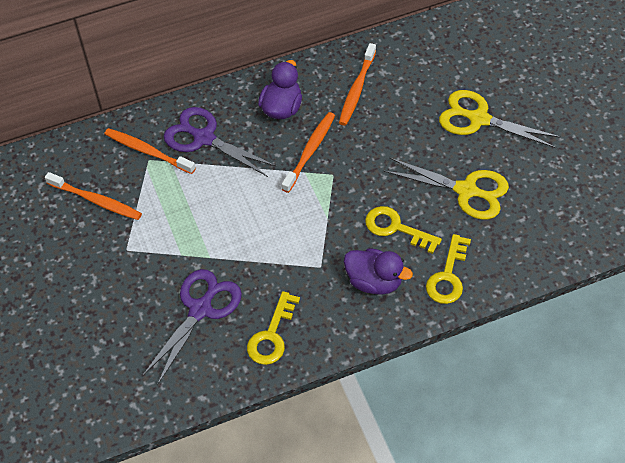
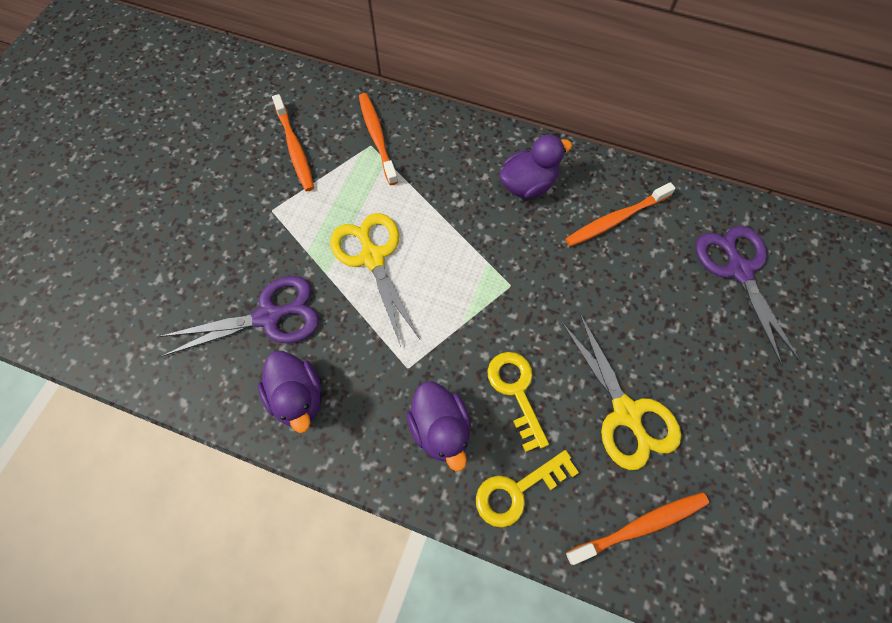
camera: 40 degrees right, 10 degrees up
purple scissors [164,107,277,177] -> purple scissors moved to [696,226,800,366]
yellow key [247,291,300,365] -> purple duck [258,351,322,433]
orange toothbrush [282,112,335,193] -> orange toothbrush moved to [566,492,709,565]
yellow scissors [439,90,561,148] -> yellow scissors moved to [330,213,420,347]

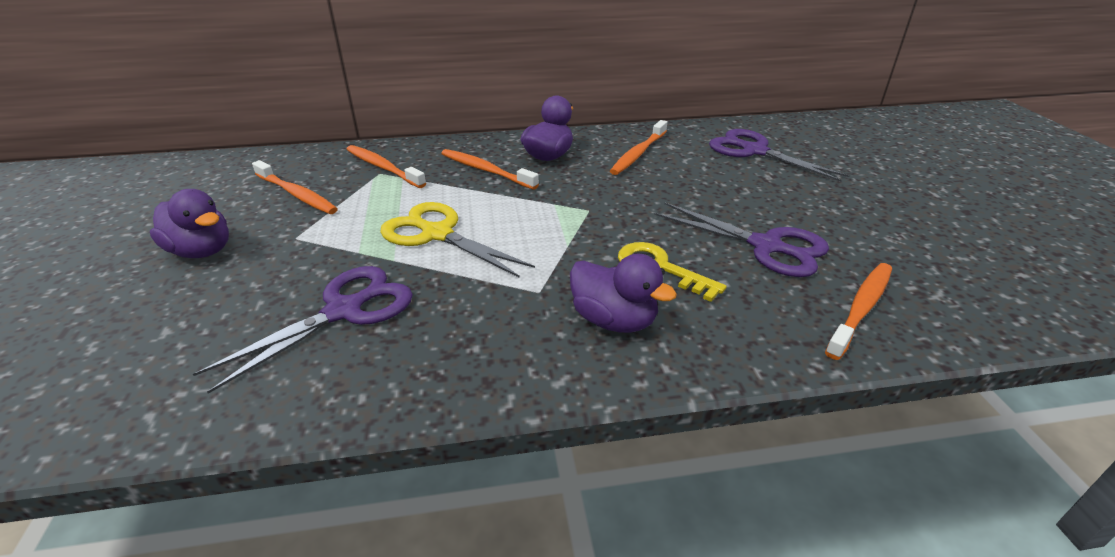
camera: 30 degrees left, 30 degrees down
purple duck [258,351,322,433] -> purple duck moved to [150,189,229,258]
yellow key [476,450,579,528] -> none
yellow scissors [561,313,681,470] -> purple scissors [655,203,829,277]
none -> orange toothbrush [441,149,539,189]

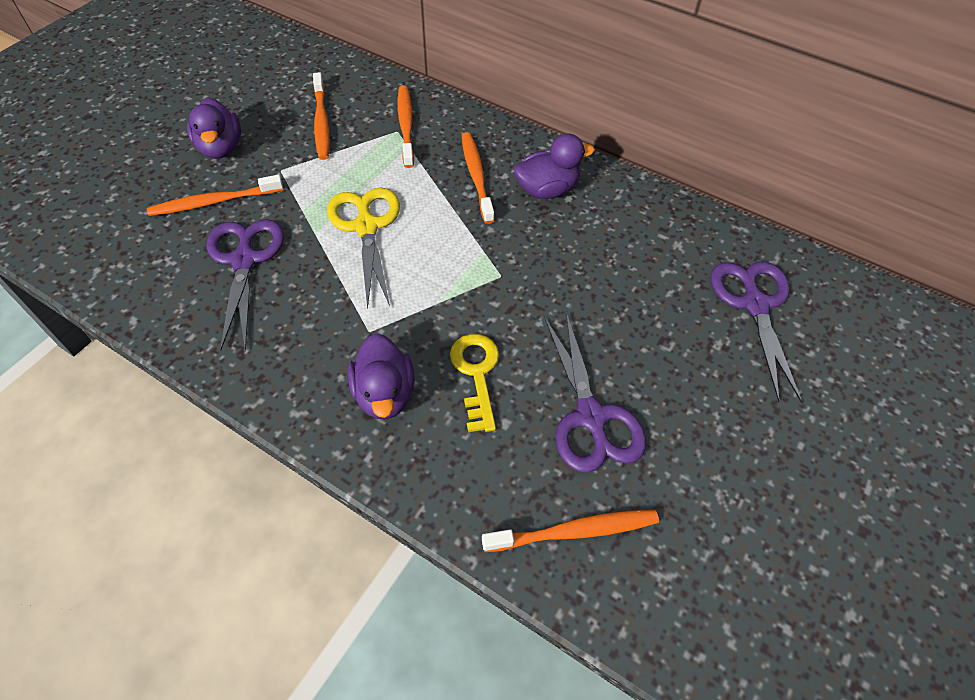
camera: 40 degrees right, 20 degrees up
purple scissors [193,266,413,394] -> purple scissors turned 90 degrees counterclockwise [207,219,284,351]
orange toothbrush [610,120,667,175] -> orange toothbrush moved to [147,175,284,216]

